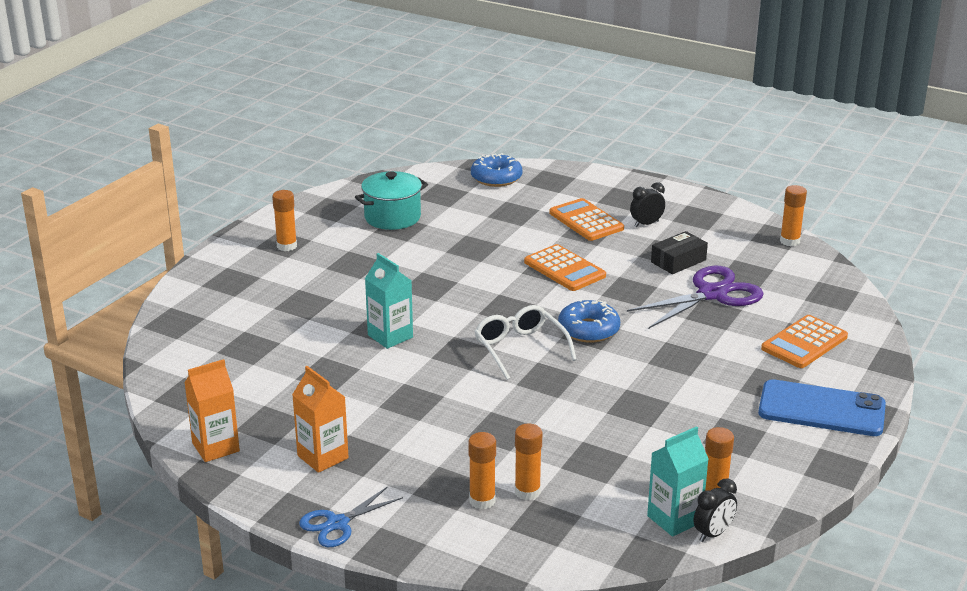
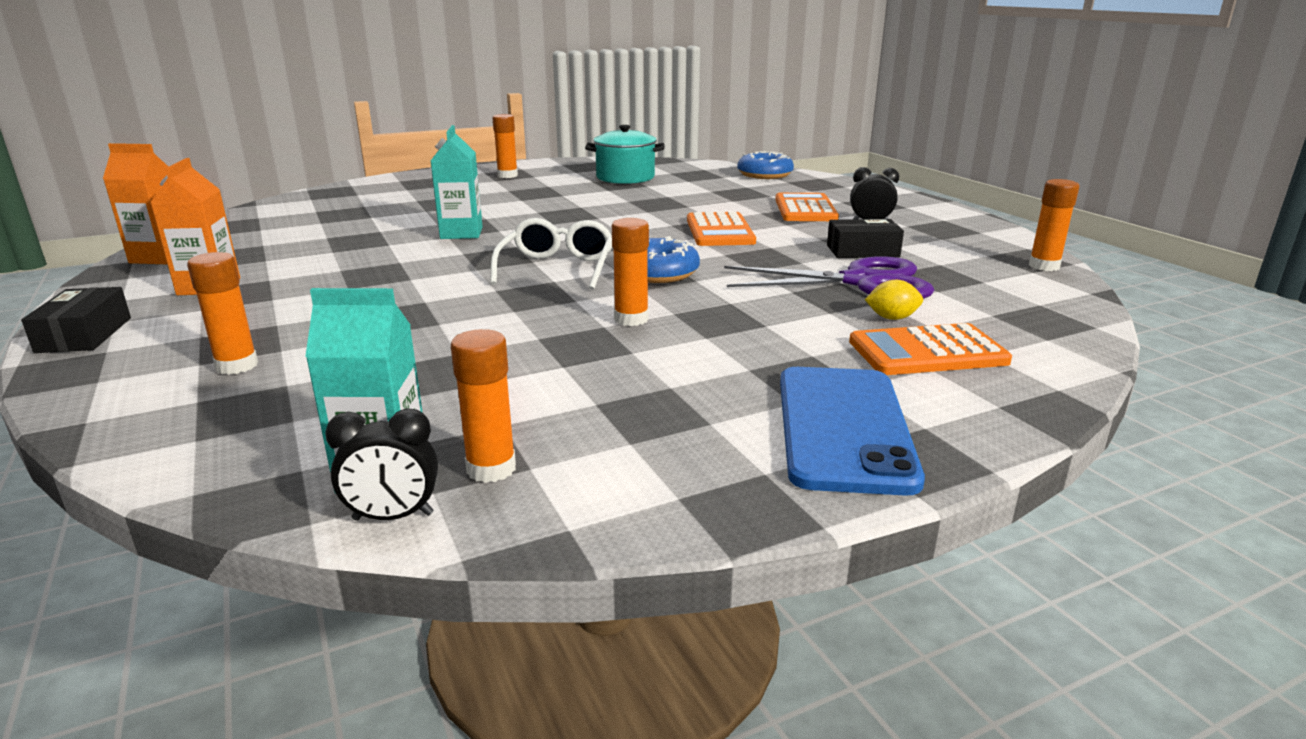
camera: 35 degrees right, 5 degrees down
blue scissors [299,486,403,547] -> black box [21,287,131,353]
orange glue stick [515,423,543,500] -> orange glue stick moved to [612,218,649,326]
blue phone [758,379,886,436] -> blue phone turned 45 degrees clockwise [780,367,925,496]
none -> yellow lemon [865,280,923,320]

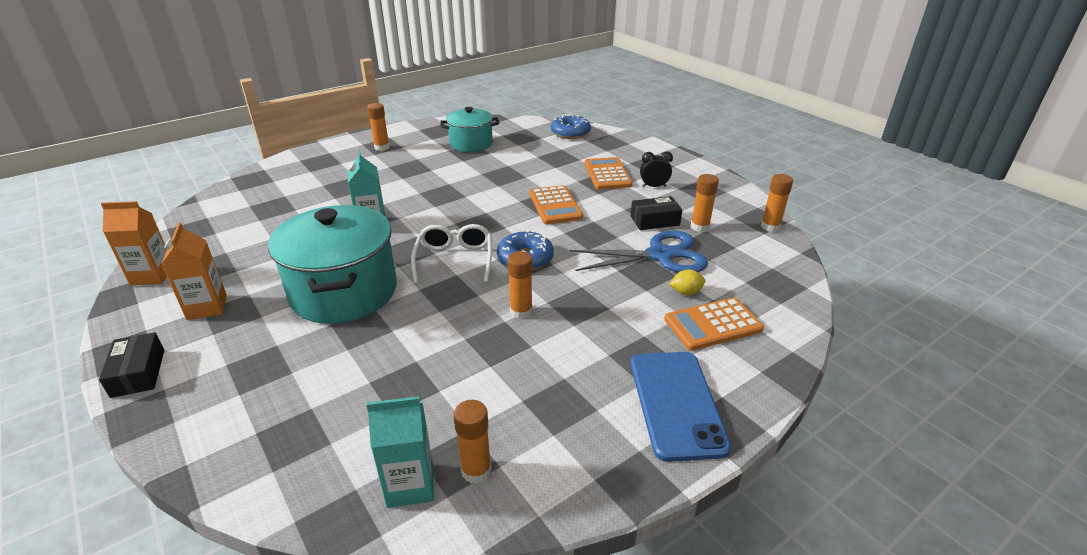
camera: 10 degrees left, 10 degrees up
orange glue stick [187,252,258,375] -> orange glue stick moved to [691,174,719,232]
black clock [325,408,438,521] -> none
purple scissors [724,256,934,299] -> blue scissors [570,230,708,273]
none -> turquoise pot [268,205,397,324]

